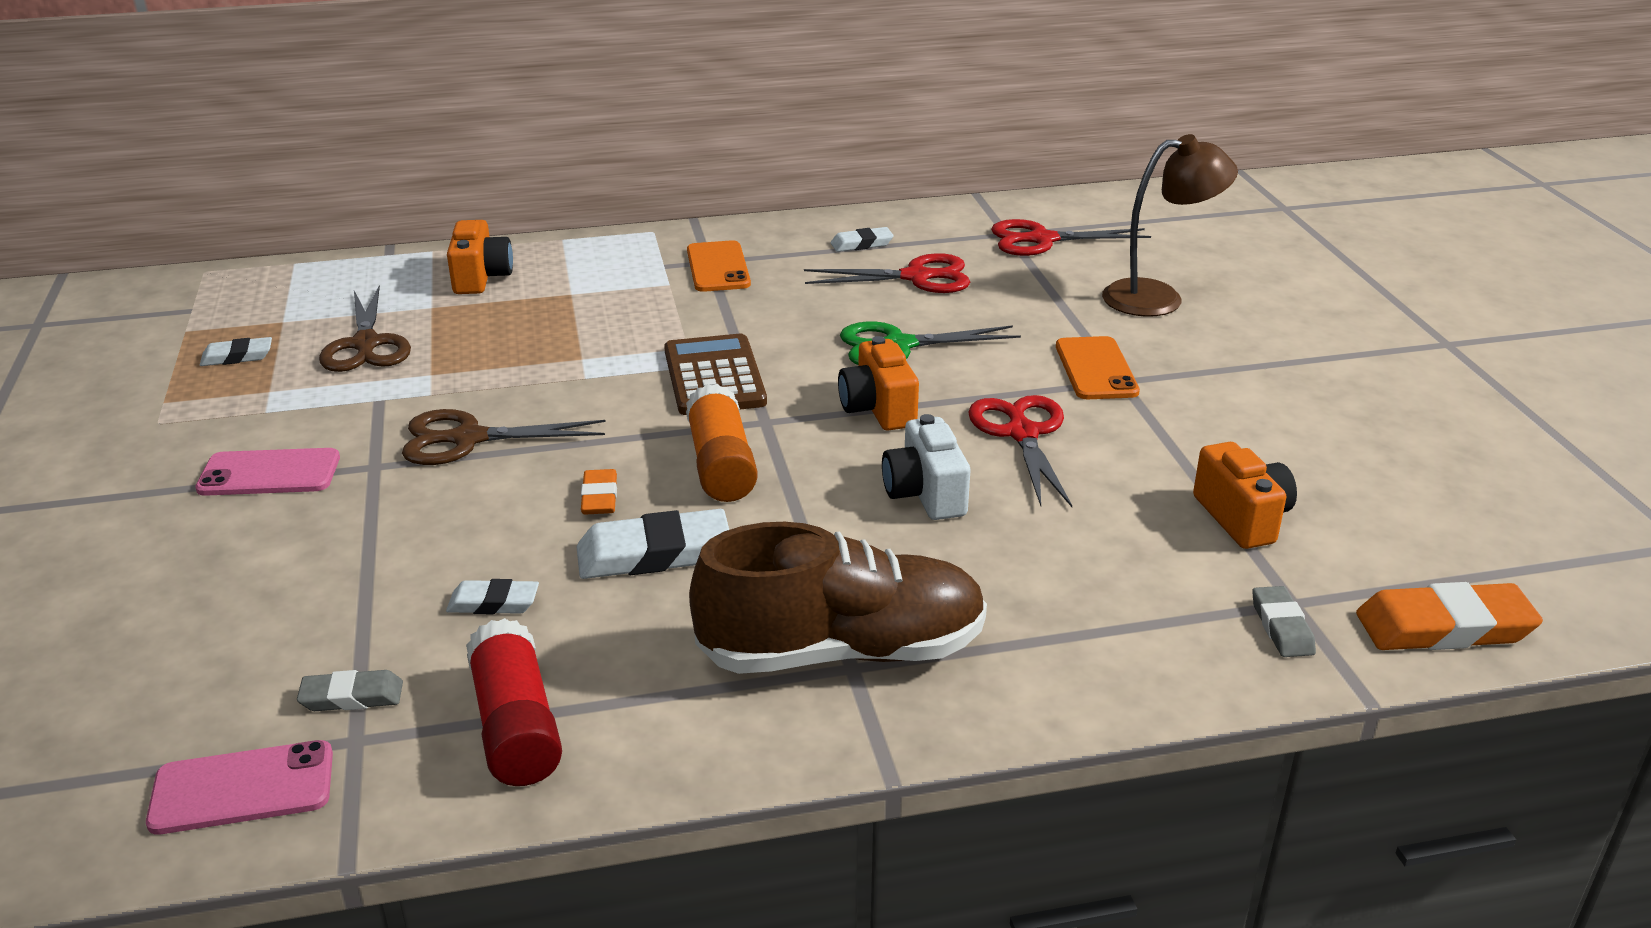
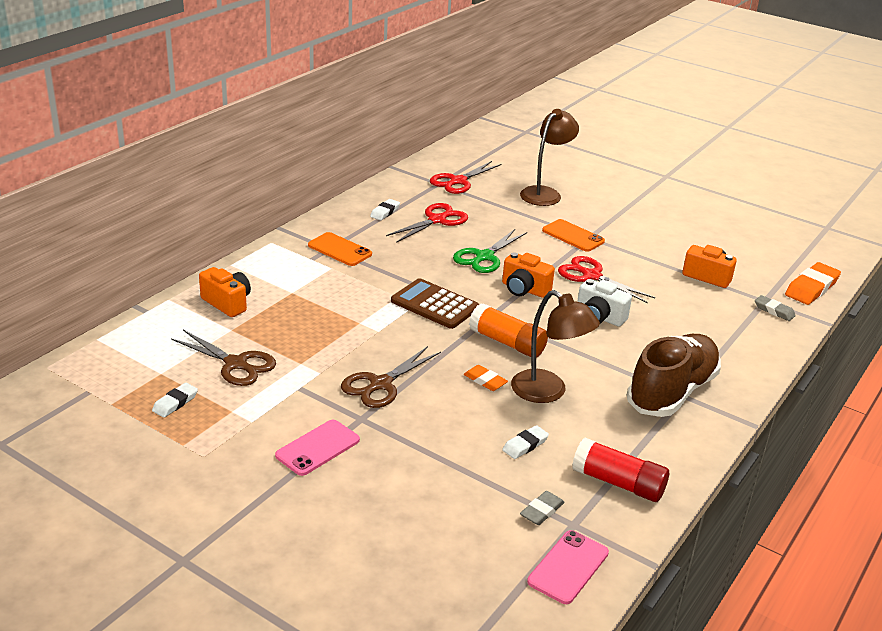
camera: 45 degrees left, 0 degrees up
white eraser [577,509,729,579] -> brown lamp [511,290,600,403]

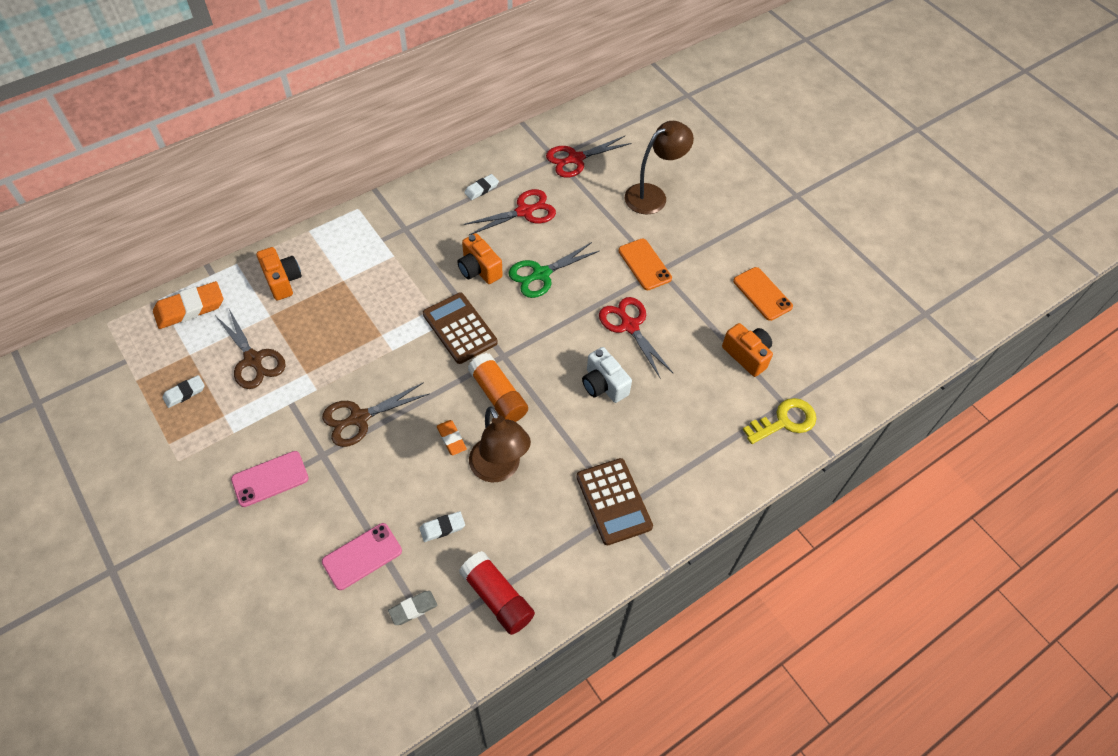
camera: 20 degrees right, 25 degrees up
orange phone [308,232,372,266] -> orange phone moved to [733,267,793,321]
orange camera [502,252,555,298] -> orange camera moved to [457,233,503,284]
pink phone [527,530,609,604] -> pink phone moved to [322,523,402,590]
brown shoe [627,334,721,417] -> brown calculator [576,458,653,545]
grey eraser [755,295,796,321] -> yellow key [743,398,816,444]
orange eraser [785,262,841,305] -> orange eraser moved to [153,281,223,329]

